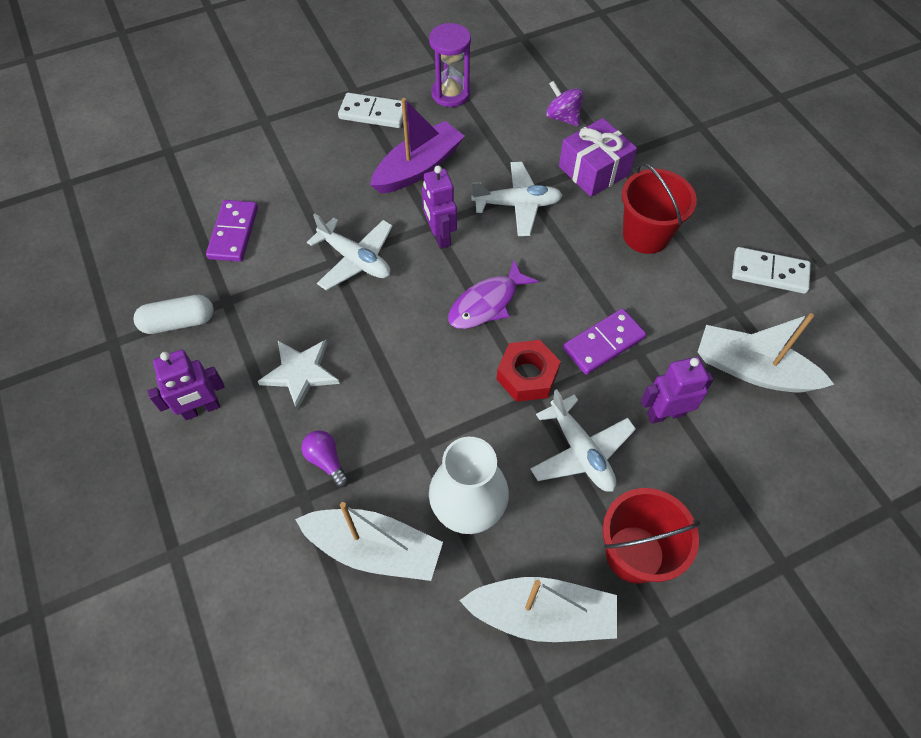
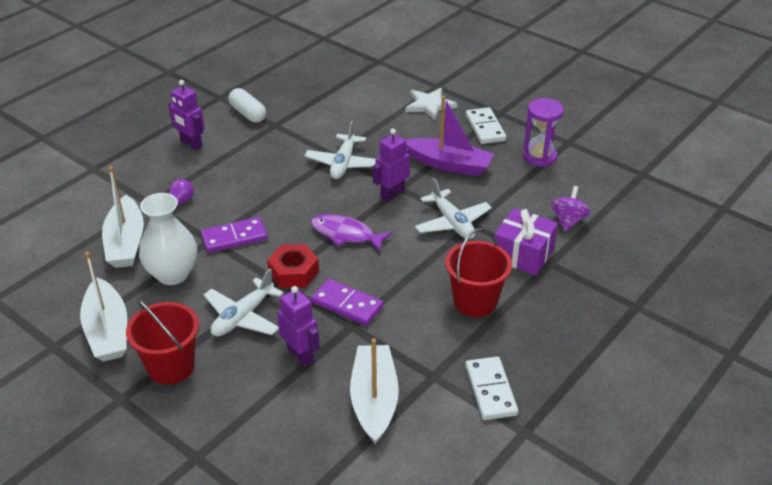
camera: 65 degrees right, 20 degrees down
purple domino [206,200,258,262] -> purple domino moved to [201,217,268,253]
white star [257,340,340,410] -> white star moved to [406,88,457,120]

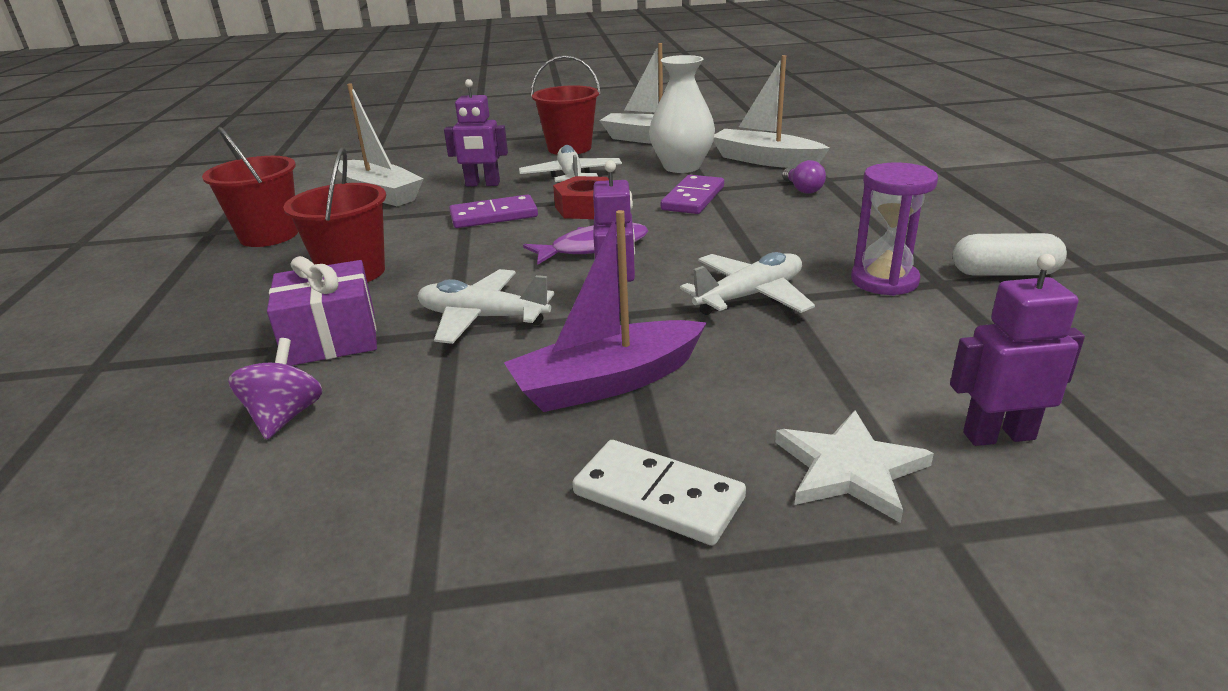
camera: 135 degrees right, 10 degrees down
purple robot [168,80,205,150] -> purple robot moved to [950,254,1085,446]
white plane [305,121,376,179] -> white plane turned 90 degrees clockwise [680,252,815,315]
white domino [465,356,518,420] -> red bucket [202,127,298,247]
purple hourglass [523,98,564,167] -> purple hourglass moved to [851,162,938,296]
purple spinning top [551,186,590,231] -> purple spinning top turned 150 degrees counterclockwise [228,338,323,440]

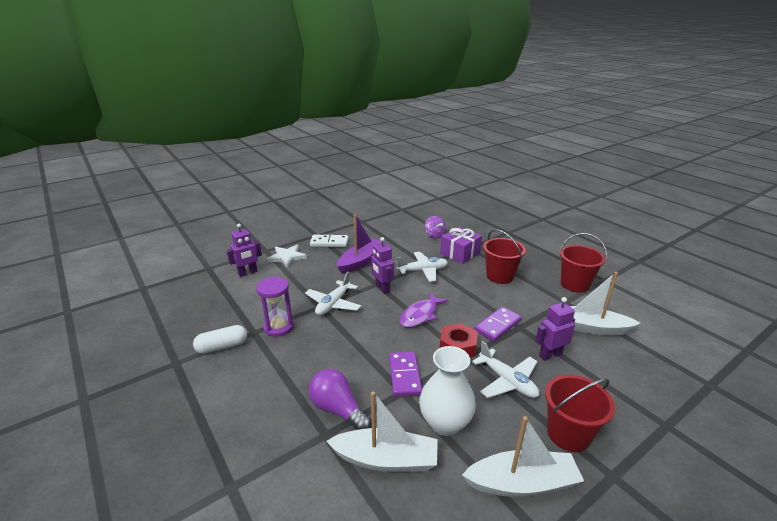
camera: 150 degrees right, 0 degrees up
purple light bulb [782,160,826,194] -> purple light bulb [309,369,372,430], size x1.70

